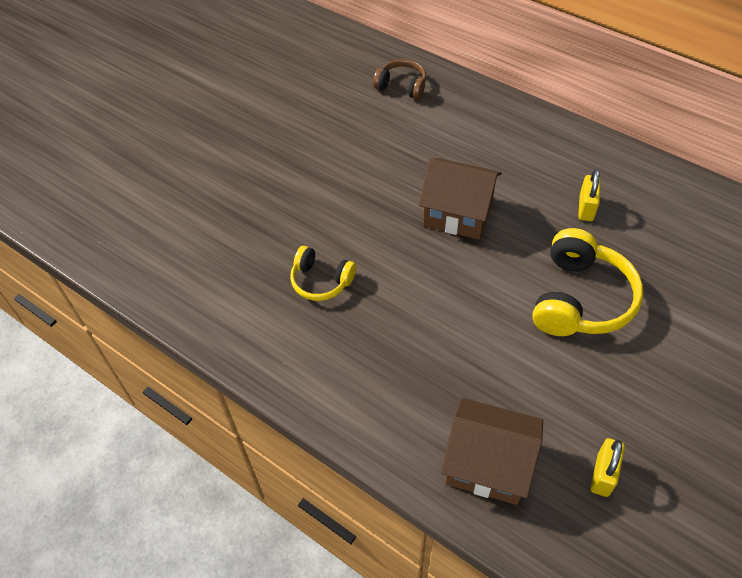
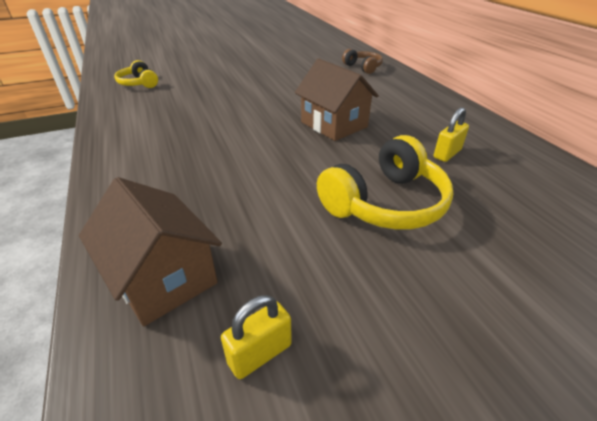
camera: 30 degrees right, 15 degrees down
yellow headphones [290,246,356,301] -> yellow headphones moved to [114,60,158,88]

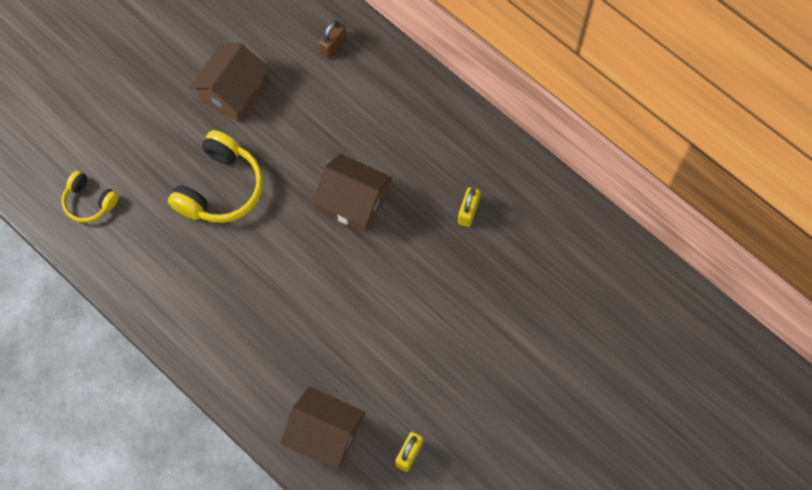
camera: 25 degrees left, 30 degrees up
yellow headphones [317,135,453,230] -> yellow headphones moved to [168,130,263,223]
brown headphones [342,49,383,74] -> brown padlock [318,20,346,59]
none -> brown house [190,43,269,122]

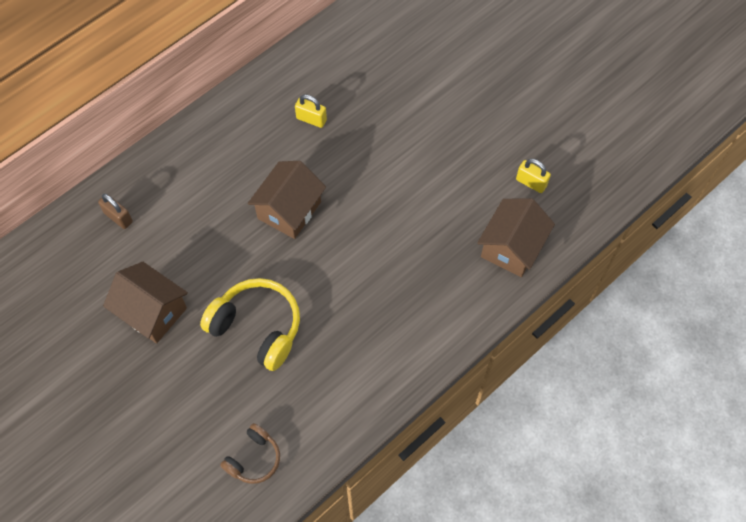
camera: 85 degrees left, 5 degrees down
yellow headphones [62,171,119,223] -> brown headphones [220,423,280,484]

